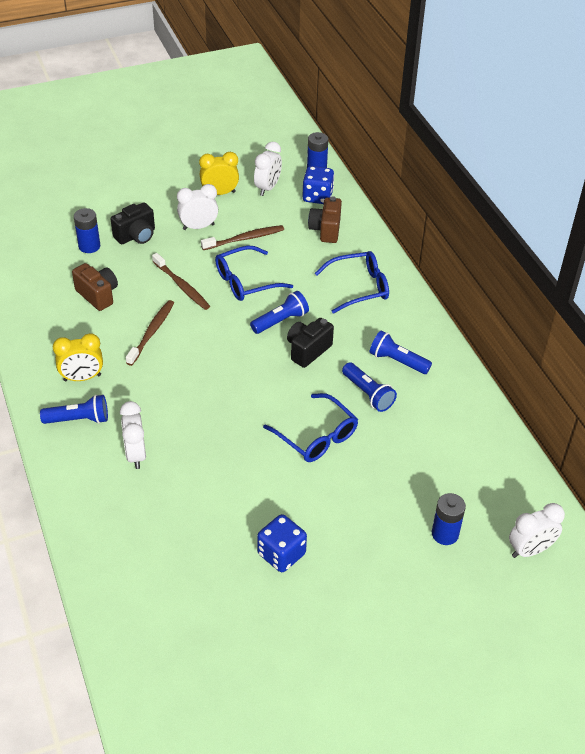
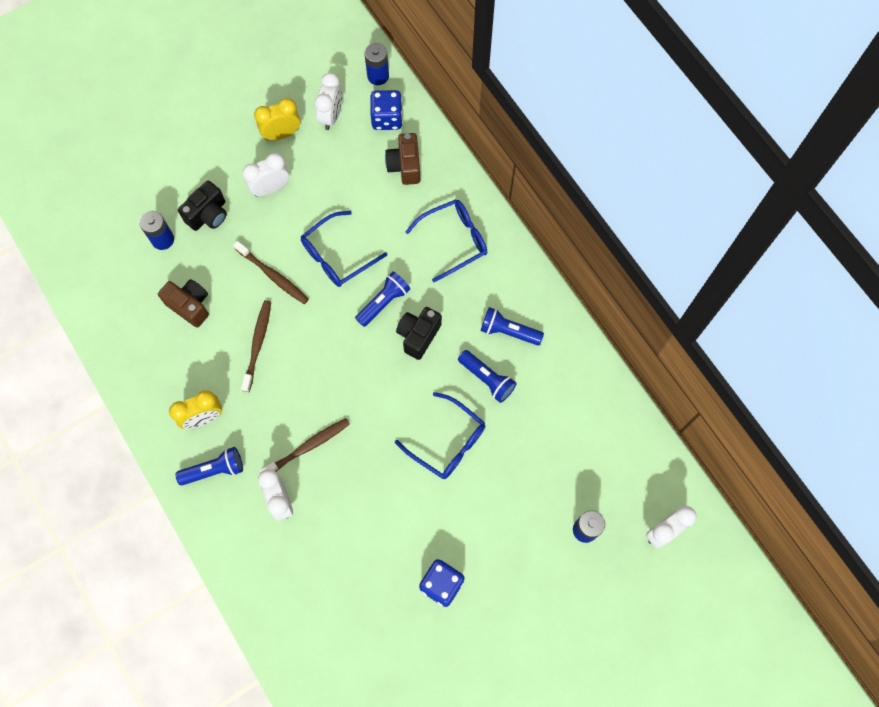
camera: 10 degrees left, 25 degrees up
brown toothbrush [201,225,284,250] -> brown toothbrush moved to [260,418,350,472]

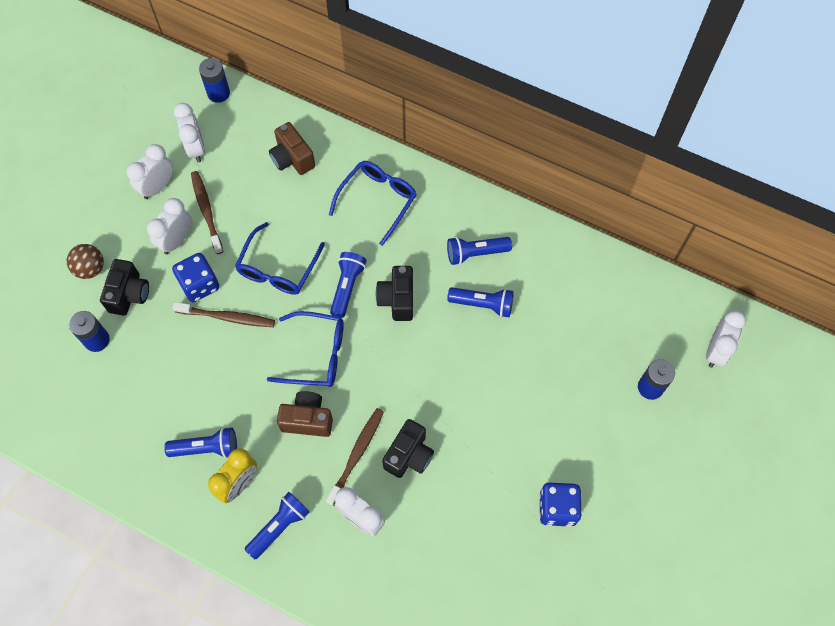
camera: 30 degrees left, 5 degrees down
brown camera [158,279,209,328] -> brown camera moved to [277,391,333,437]
brown toothbrush [241,300,271,392] -> brown toothbrush moved to [191,171,224,254]
yellow clock [254,98,300,141] -> white clock [126,144,173,199]
blue dice [370,90,403,130] -> blue dice moved to [172,253,219,302]
blue glasses [395,392,486,479] -> blue glasses moved to [267,311,344,387]
none -> brown ball [67,244,104,279]
none -> blue flashlight [164,427,237,458]
none -> black camera [382,419,434,478]

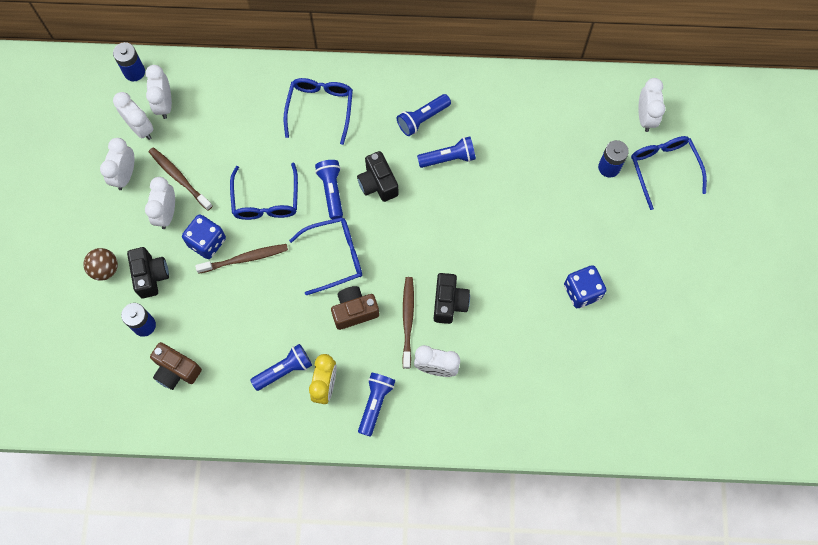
camera: 25 degrees left, 5 degrees up
brown camera [269,122,315,175] -> brown camera moved to [150,342,202,390]
none -> white clock [145,65,172,119]
none -> blue glasses [631,136,707,210]

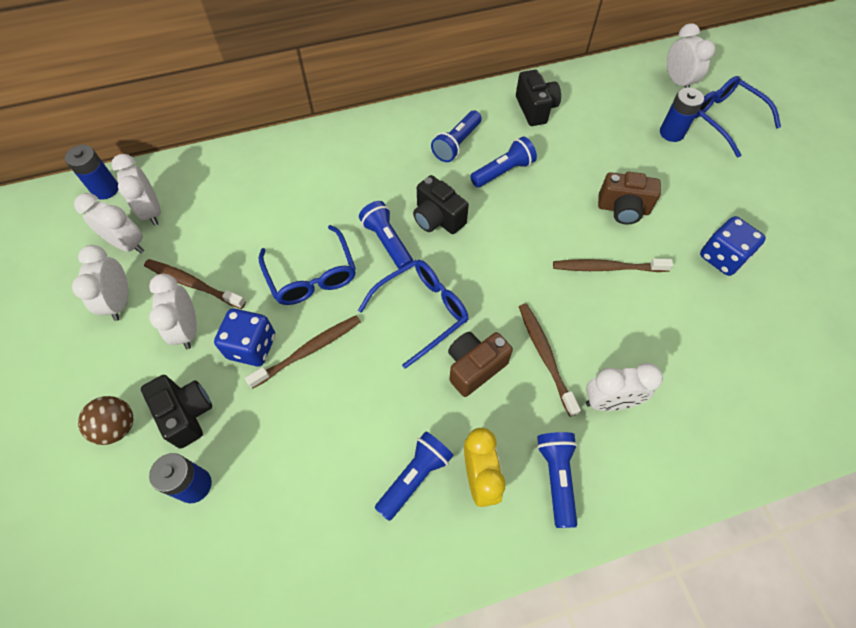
camera: 20 degrees left, 10 degrees down
brown camera [150,342,202,390] -> brown camera moved to [598,172,661,224]
blue glasses [284,78,353,145] -> none
black camera [434,273,470,324] -> black camera moved to [516,70,561,126]
none -> brown toothbrush [553,259,673,272]

